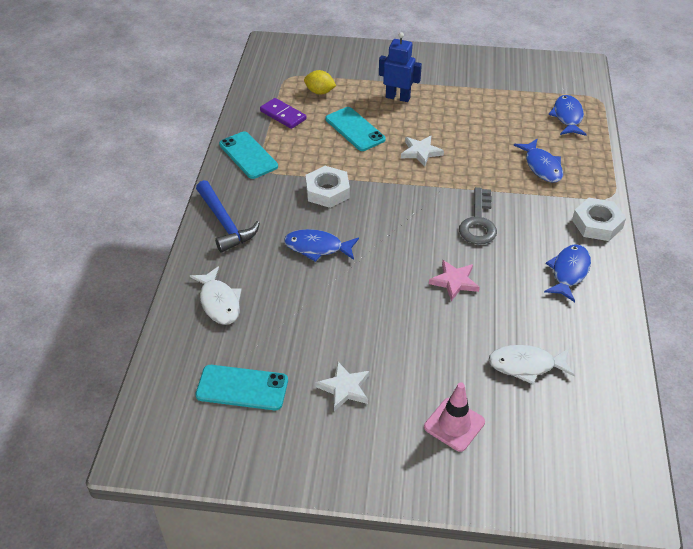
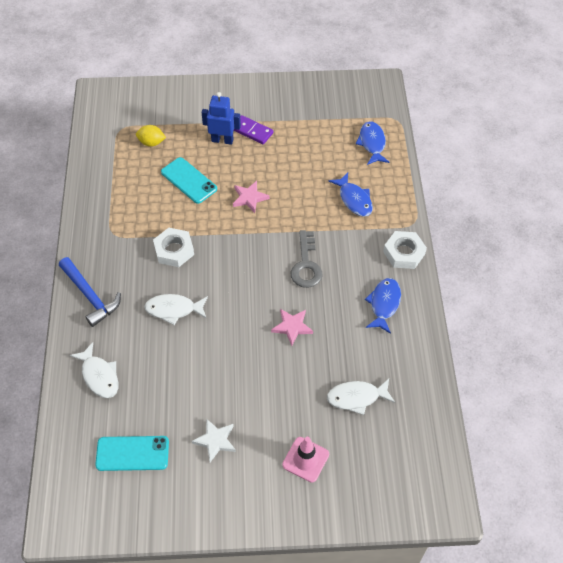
camera: 10 degrees left, 10 degrees up
turquoise phone [219,132,278,179] -> none
purple domino [260,98,306,129] -> purple domino moved to [234,115,273,144]
blue fish [284,229,359,262] -> white fish [144,294,208,325]
white star [401,135,444,167] -> pink star [233,181,270,213]

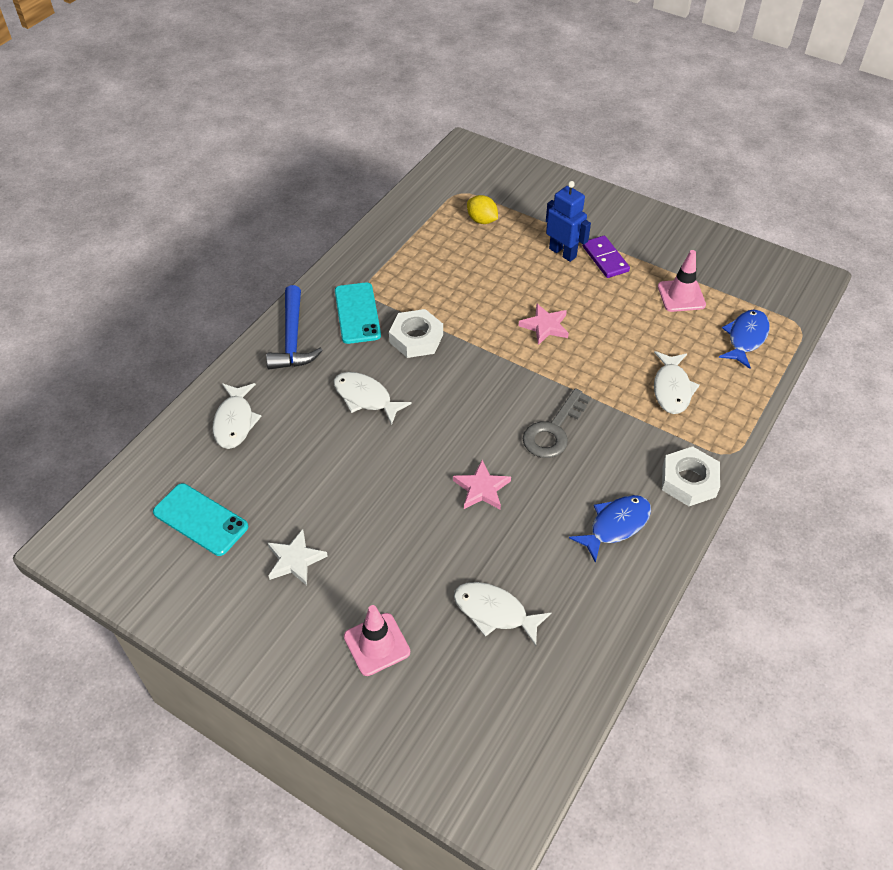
camera: 35 degrees right, 5 degrees down
turquoise phone [161,157,217,204] -> turquoise phone moved to [335,283,381,344]
blue fish [329,173,373,217] -> white fish [654,351,700,414]
none -> pink traffic cone [658,250,706,312]

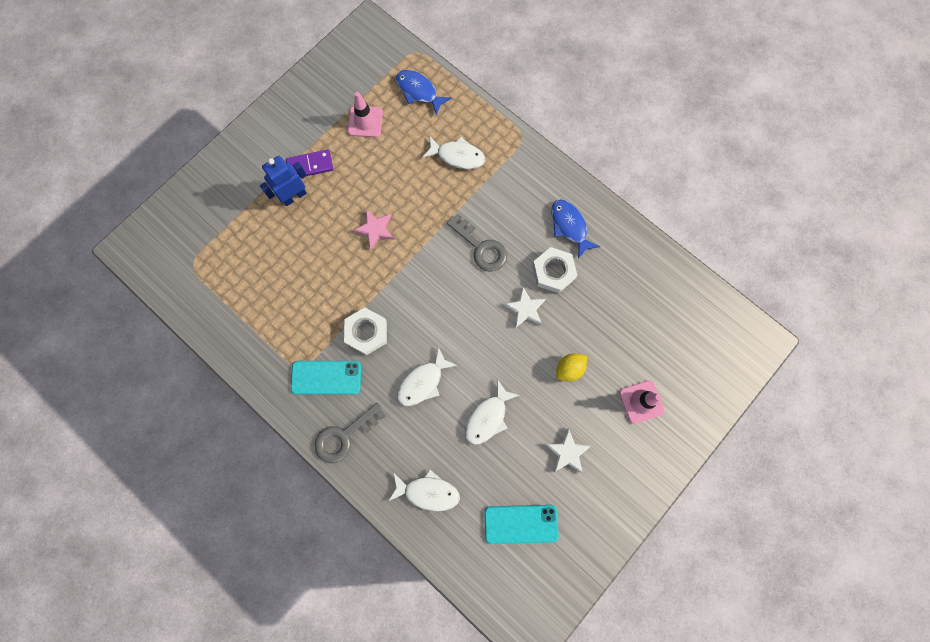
camera: 80 degrees left, 25 degrees up
turquoise phone [153,483,248,556] -> turquoise phone turned 45 degrees clockwise [484,505,559,544]
blue hammer [266,285,323,369] -> grey key [314,403,385,463]
pink star [453,460,511,509] -> white star [503,287,546,328]
white fish [453,582,551,646] -> white fish moved to [465,380,520,445]
yellow lemon [467,195,498,224] -> yellow lemon moved to [556,353,587,382]
white nut [662,446,720,506] -> white nut moved to [532,247,577,293]

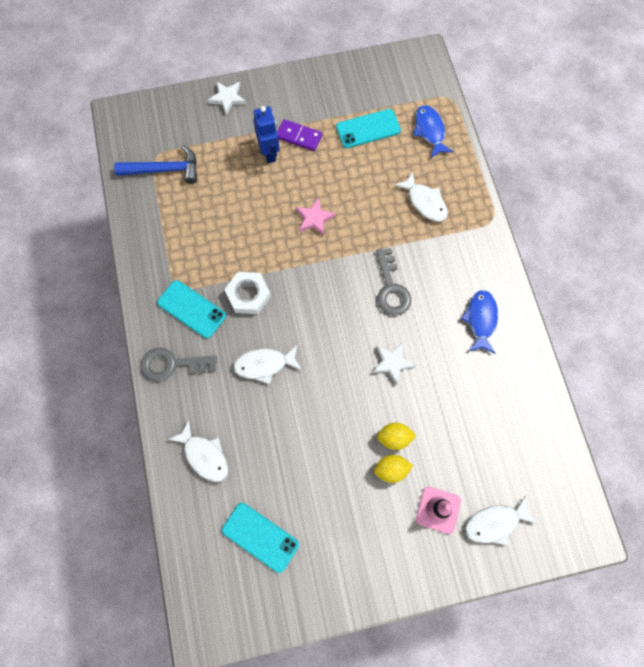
camera: 35 degrees right, 5 degrees down
blue robot [260,156,307,206] -> blue robot turned 75 degrees clockwise [254,106,280,163]
pink traffic cone [348,92,383,137] -> turquoise phone [336,109,401,148]
white fish [465,380,520,445] -> white fish moved to [465,495,538,545]
white nut [532,247,577,293] -> none
white star [545,428,591,473] -> white star moved to [207,81,246,115]
none -> blue hammer [114,145,197,184]
none -> yellow lemon [374,455,413,483]

